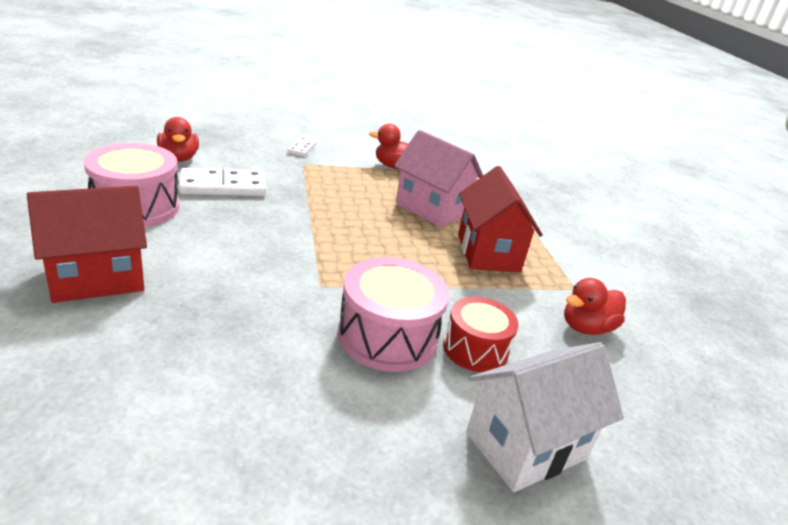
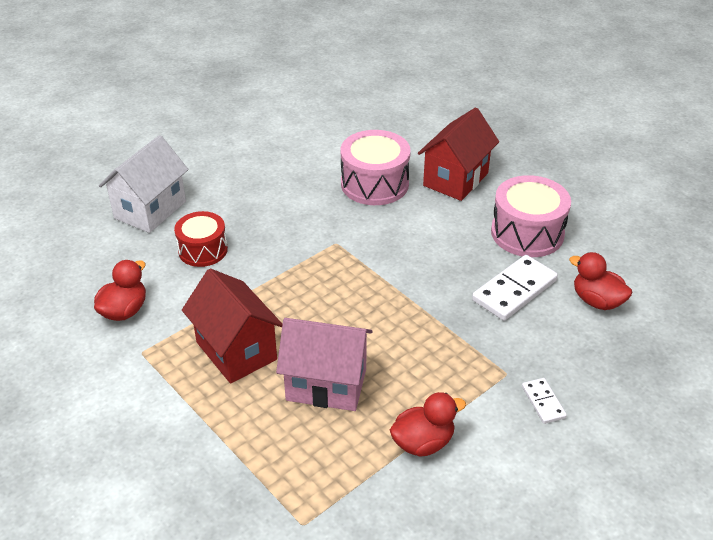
camera: 155 degrees right, 10 degrees up
pink drum [338,257,449,372] -> pink drum moved to [341,130,411,205]

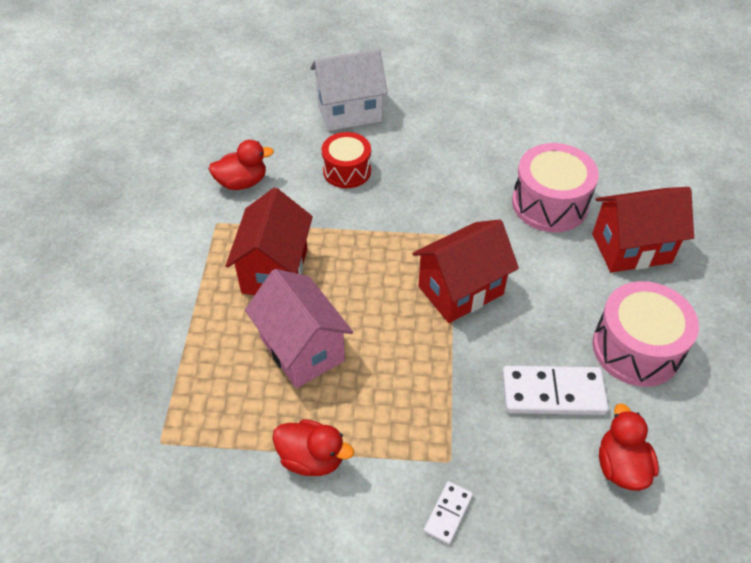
camera: 45 degrees right, 10 degrees up
none -> red house [412,219,519,323]

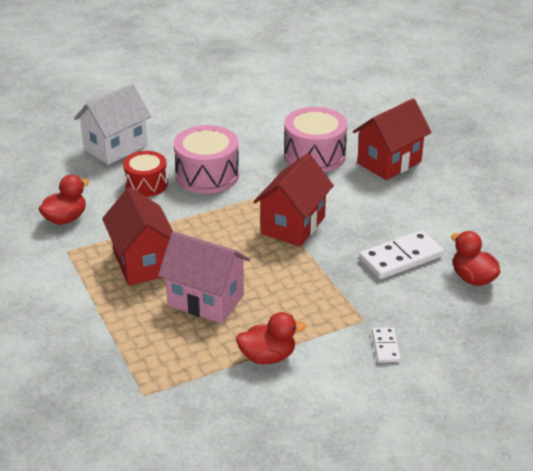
camera: 30 degrees left, 15 degrees down
pink drum [592,281,699,387] -> pink drum moved to [173,125,239,194]

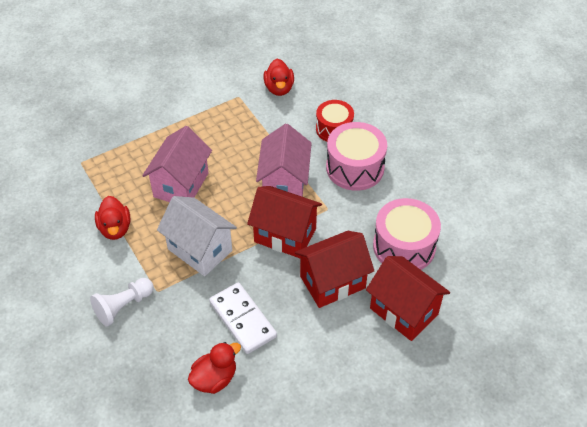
camera: 85 degrees right, 15 degrees up
red duck [39,175,89,225] -> red duck turned 45 degrees clockwise [264,59,294,96]
white house [74,84,151,165] -> white house moved to [157,196,237,276]
red house [102,187,173,286] -> red house moved to [295,231,374,308]
white domino [372,327,401,363] -> white pawn [90,278,154,327]
none -> pink house [256,124,312,197]

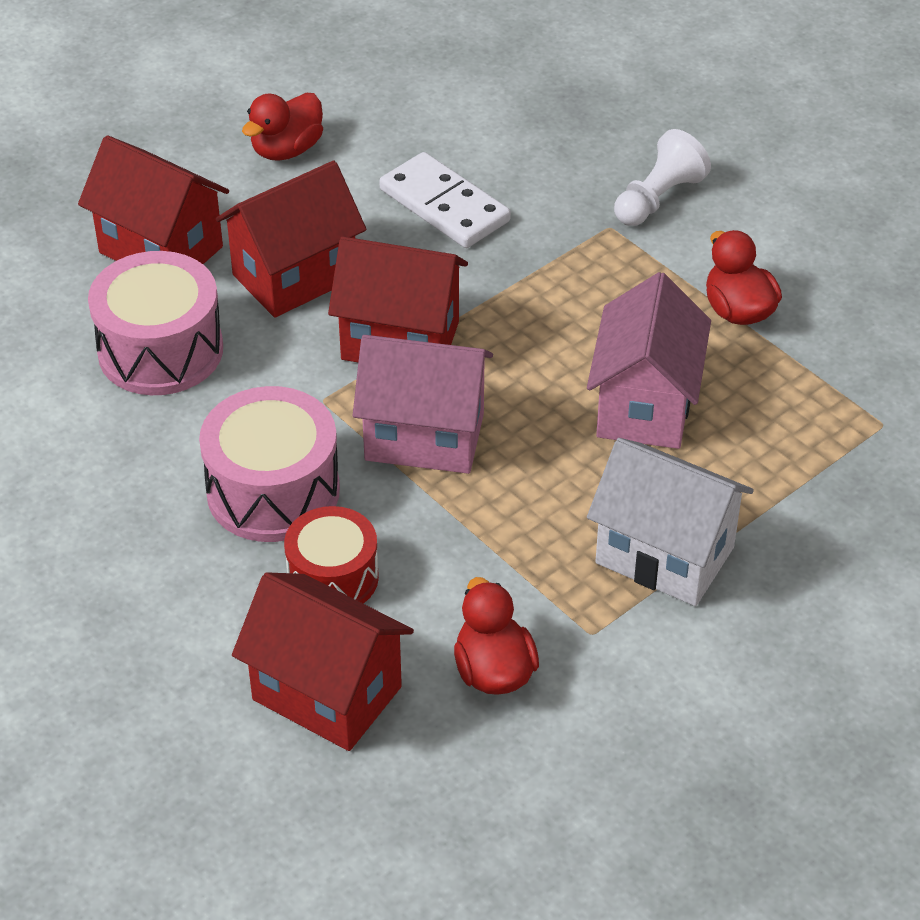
camera: 170 degrees right, 5 degrees down
white house [157,196,237,276] -> white house moved to [587,438,754,606]
red duck [188,342,241,394] -> red duck moved to [242,93,323,161]
pink house [256,124,312,197] -> pink house turned 75 degrees counterclockwise [353,335,493,474]
none -> red house [232,572,414,751]

